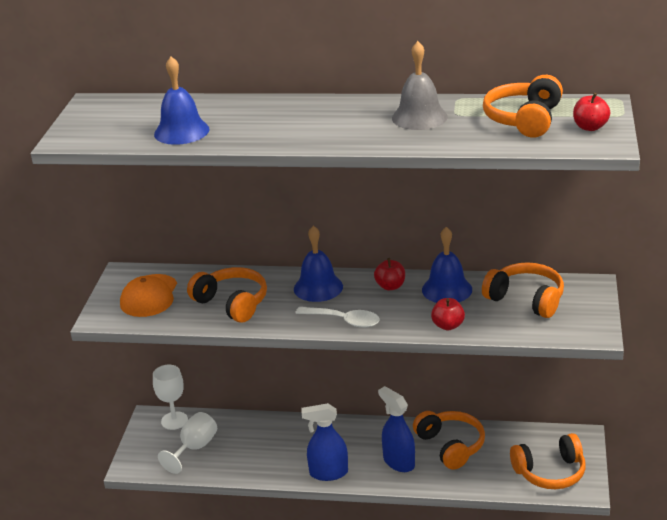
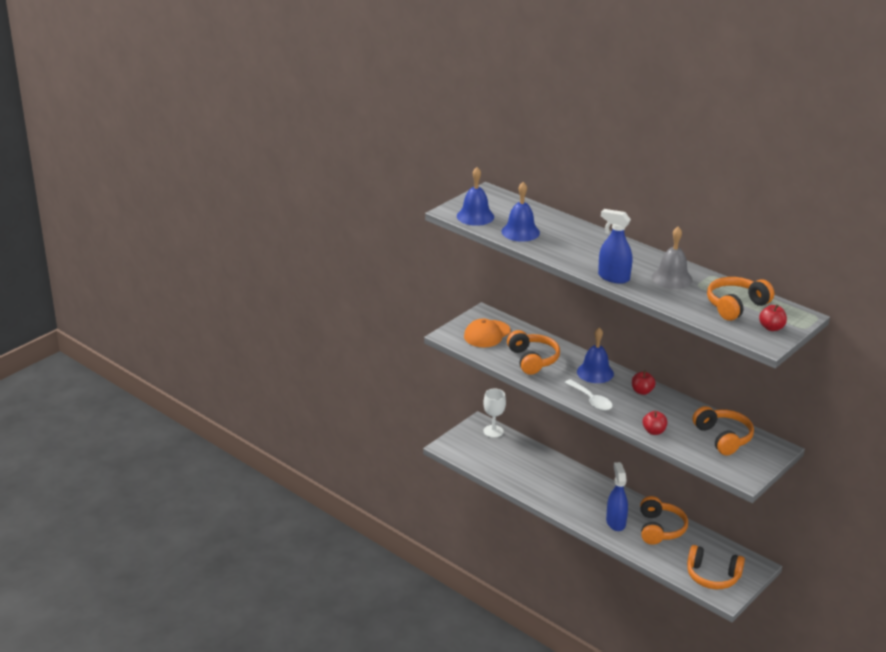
camera: 30 degrees right, 0 degrees up
white goblet [158,412,217,474] -> none
blue spray bottle [301,403,348,481] -> blue spray bottle moved to [598,209,632,284]
blue bell [422,227,472,303] -> blue bell moved to [457,167,494,226]

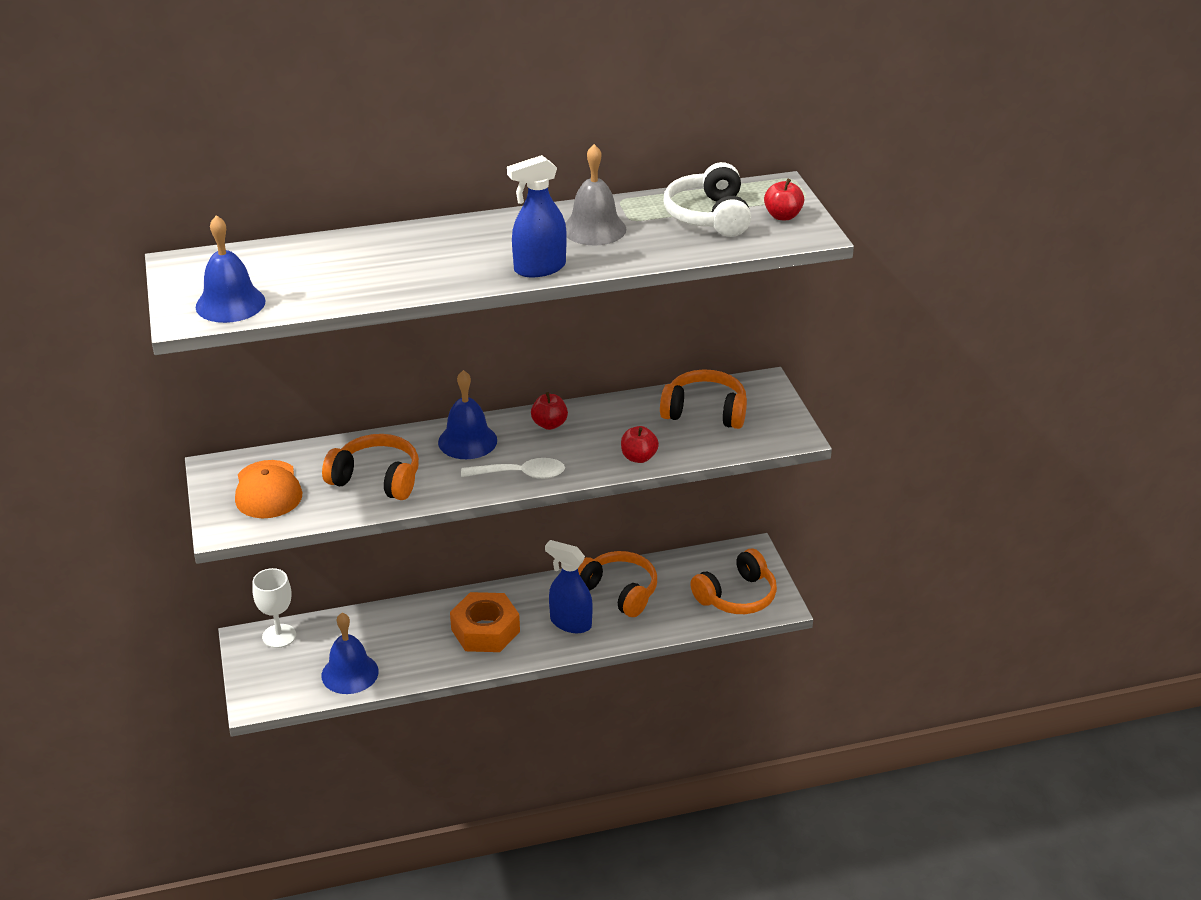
camera: 55 degrees left, 5 degrees up
blue bell [501,182,540,242] -> blue bell moved to [322,613,379,694]
orange headphones [707,277,774,321] -> white headphones [663,162,751,237]
none -> orange nut [450,592,520,652]

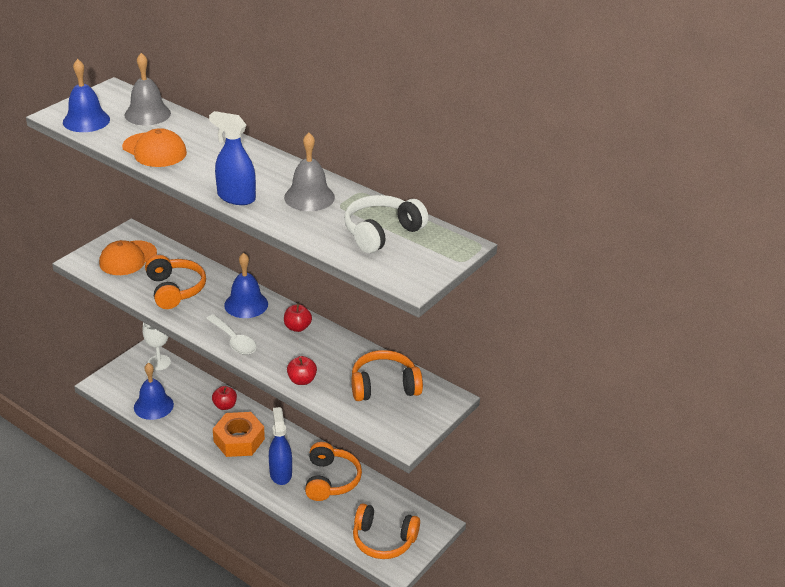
camera: 50 degrees right, 0 degrees up
orange headphones [660,369,747,429] -> orange headphones turned 75 degrees counterclockwise [351,350,423,401]
red apple [764,179,804,220] -> red apple moved to [212,386,237,410]
none -> orange cap [122,128,187,167]
none -> grey bell [124,53,171,125]

